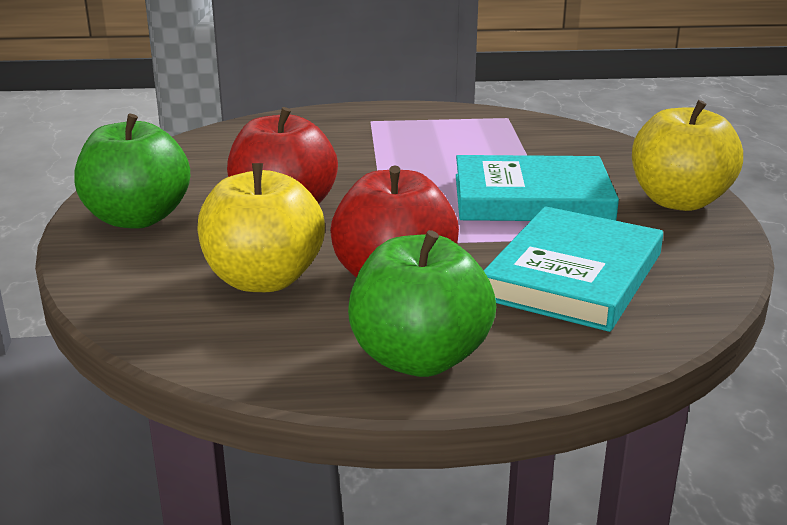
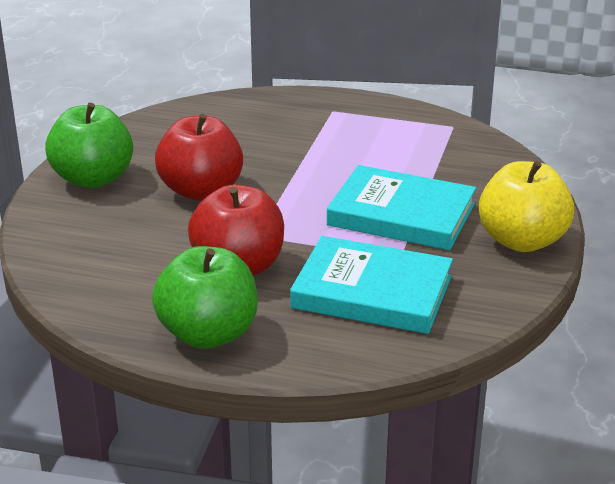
camera: 20 degrees right, 5 degrees up
yellow apple [197,163,325,292] -> none
turquoise book [484,206,663,332] -> turquoise book turned 60 degrees clockwise [290,236,453,334]

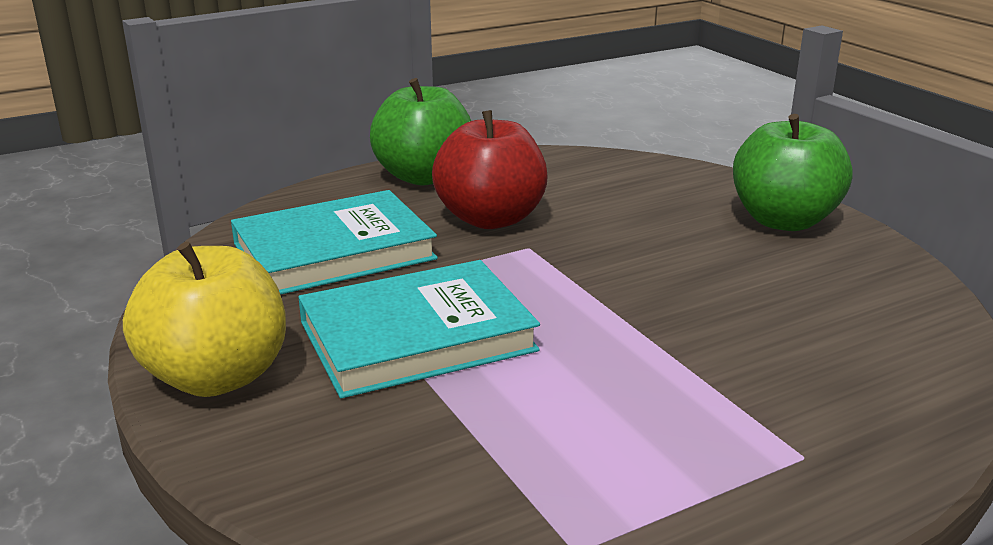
camera: 135 degrees right, 5 degrees down
red apple [155,114,243,201] -> none

